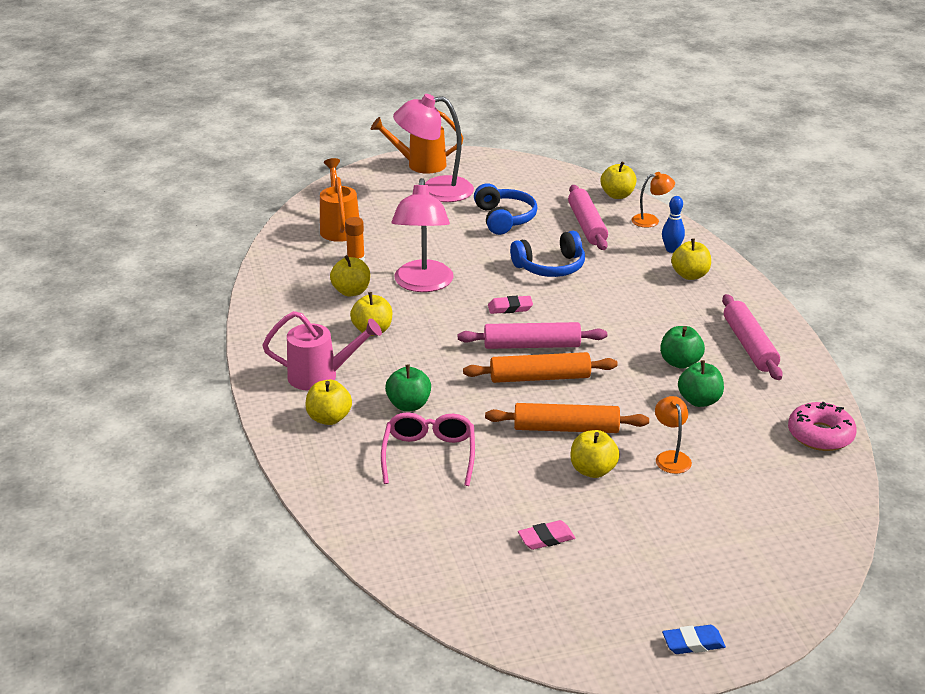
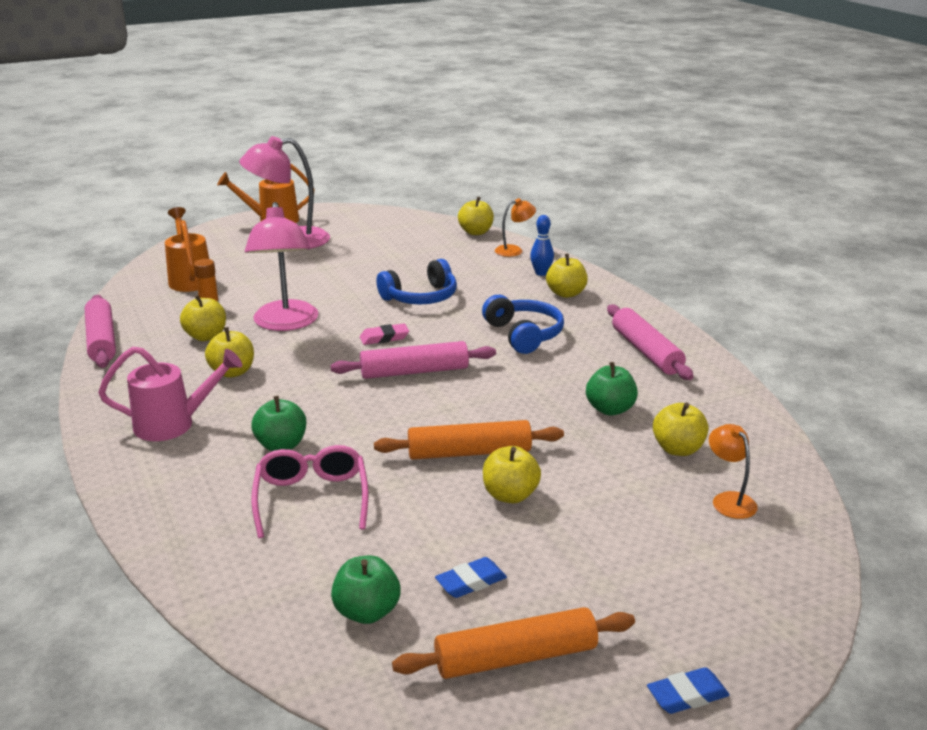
camera: 10 degrees left, 5 degrees down
yellow apple [305,380,352,425] -> yellow apple moved to [653,402,709,456]
orange rolling pin [463,352,618,383] -> orange rolling pin moved to [392,607,635,679]
blue headphones [474,183,537,235] -> blue headphones moved to [482,295,564,354]
pink eraser [518,520,575,550] -> blue eraser [435,557,507,598]
pink rolling pin [568,185,608,250] -> pink rolling pin moved to [85,295,116,368]
orange lamp [655,396,692,474] -> orange lamp moved to [709,424,758,519]
green apple [660,326,705,369] -> green apple moved to [331,556,400,624]
pink donut [788,402,857,451] -> none

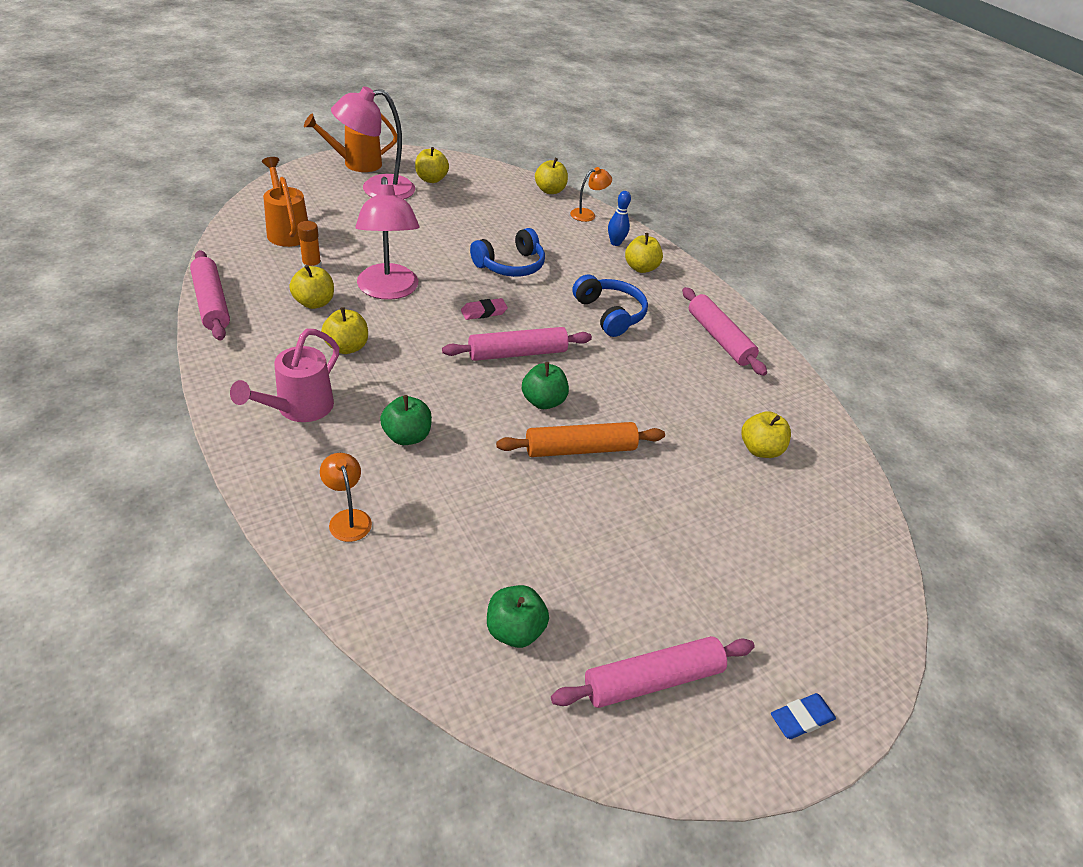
camera: 10 degrees left, 15 degrees up
pink watering can [98,347,242,441] -> pink watering can turned 135 degrees clockwise [230,329,339,422]
pink glasses [251,445,368,538] -> none
orange rolling pin [392,607,635,679] -> pink rolling pin [551,636,755,708]
blue eraser [435,557,507,598] -> none
yellow apple [483,446,541,503] -> yellow apple moved to [415,147,449,183]
green apple [586,362,638,416] -> green apple moved to [522,362,569,409]
orange lamp [709,424,758,519] -> orange lamp moved to [320,453,372,542]

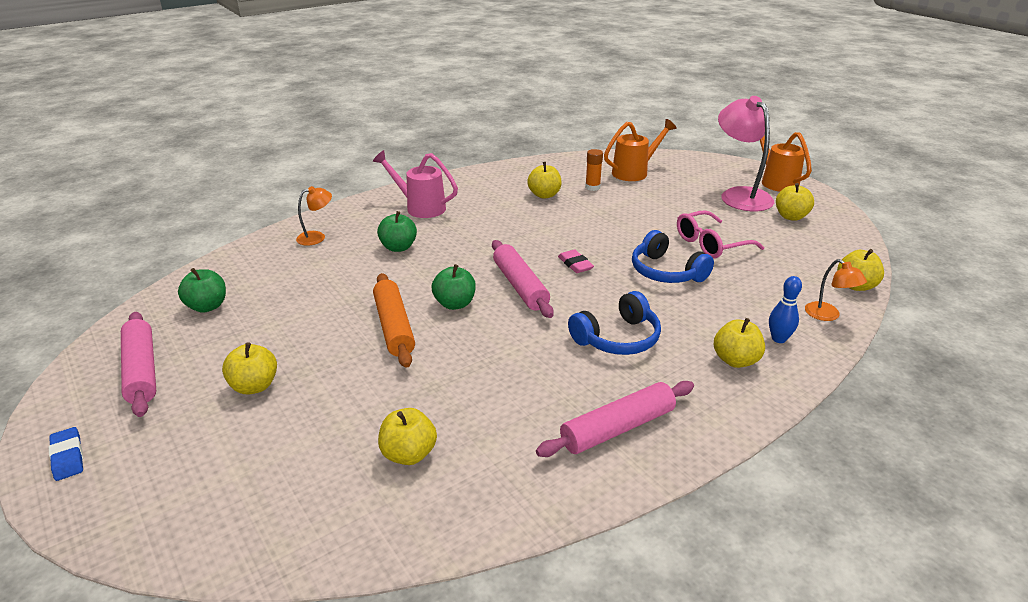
camera: 90 degrees right, 10 degrees down
pink rolling pin [190,250,230,341] -> none
yellow apple [321,307,368,354] -> yellow apple moved to [222,342,277,395]
pink lamp [356,177,419,300] -> none
none -> pink glasses [677,210,764,259]

